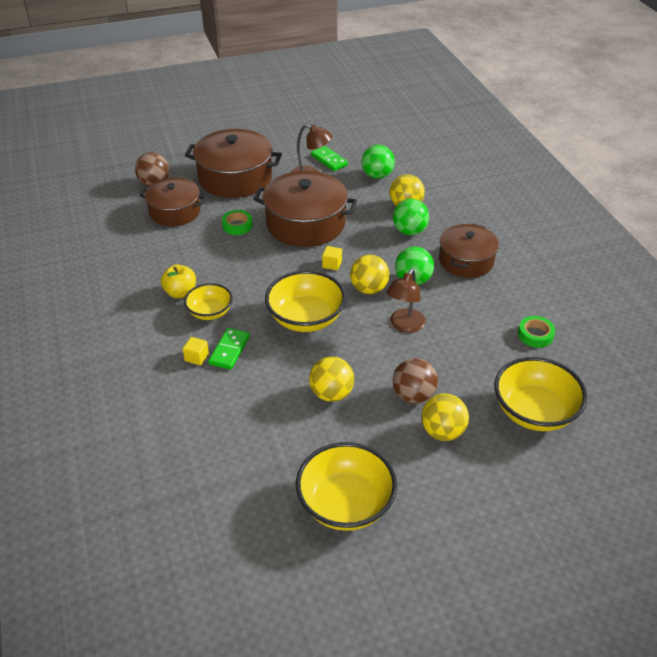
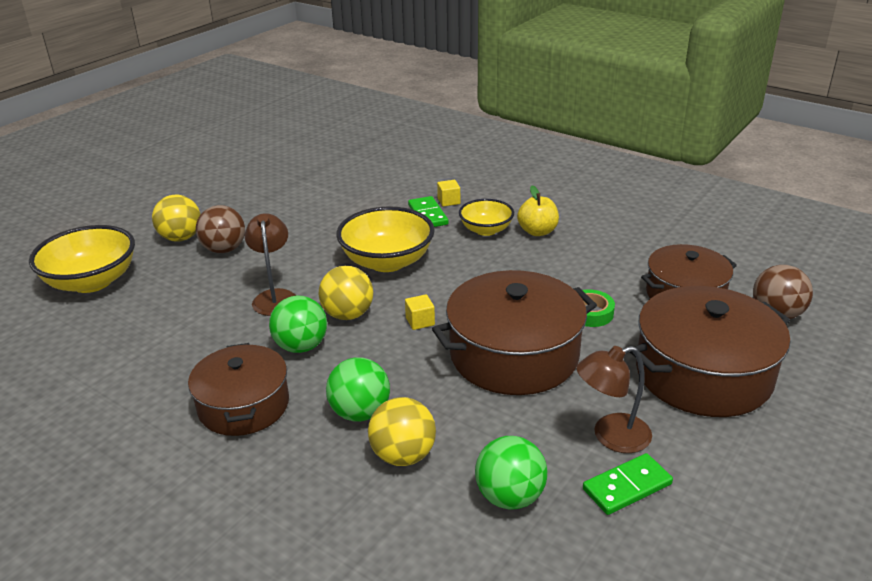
camera: 145 degrees right, 10 degrees down
yellow bowl [296,442,397,531] -> none
yellow ball [309,357,354,402] -> none
green domino [311,146,348,171] -> green domino turned 45 degrees counterclockwise [583,453,673,515]
green tape [518,316,555,348] -> none

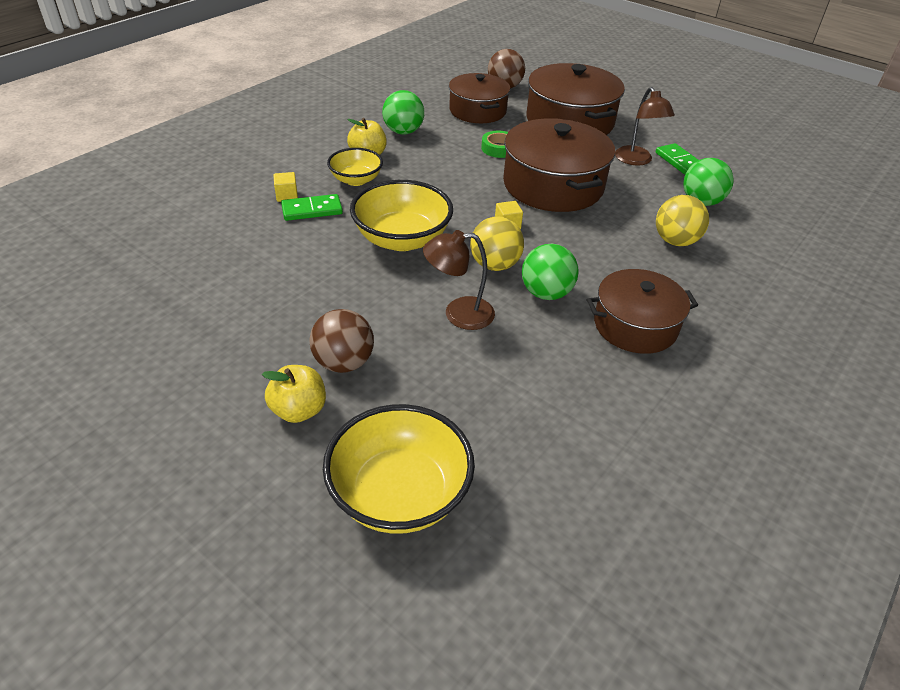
camera: 90 degrees left, 10 degrees up
yellow ball [152,195,201,241] -> yellow apple [262,365,326,423]
green ball [326,358,390,422] -> green ball moved to [382,90,424,134]

